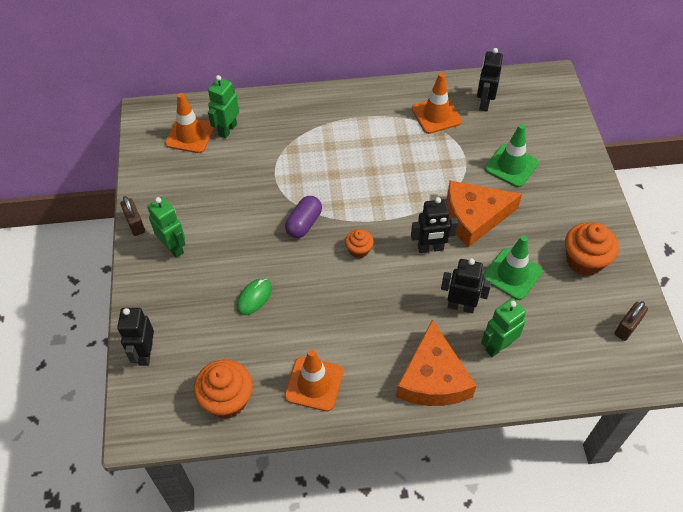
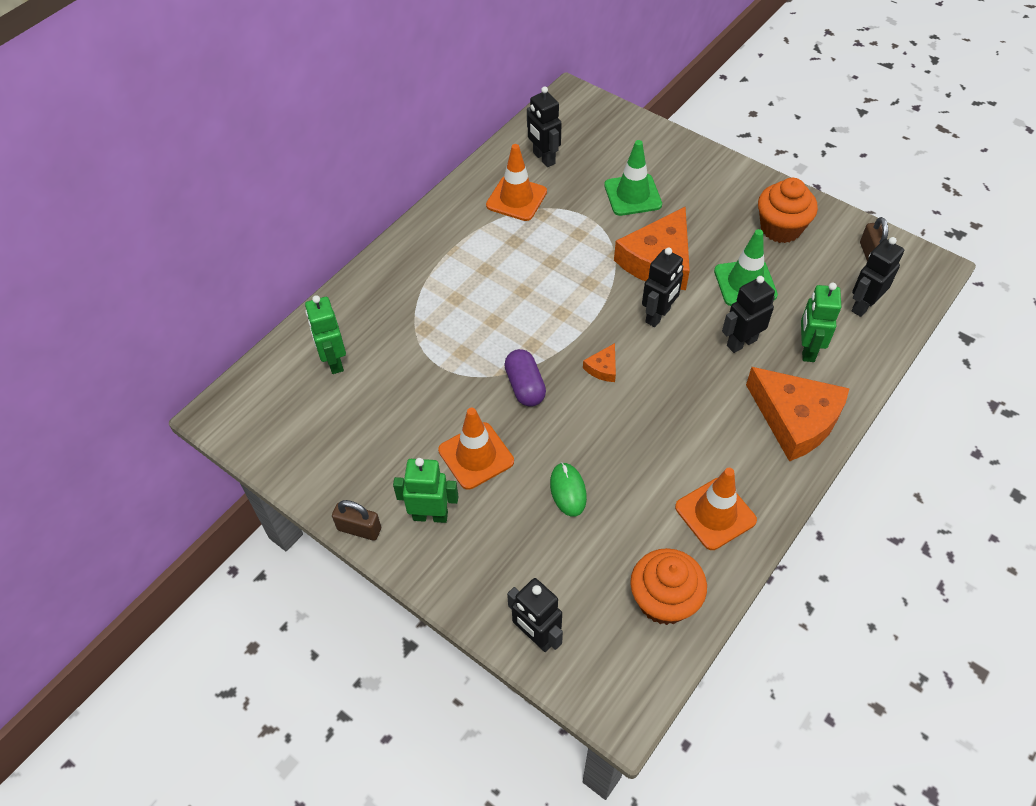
camera: 45 degrees left, 0 degrees up
orange traffic cone [165,93,214,153] -> orange traffic cone moved to [438,408,514,490]
orange cupcake [345,229,374,258] -> orange cheese [583,343,616,382]
none -> black robot [851,237,904,317]

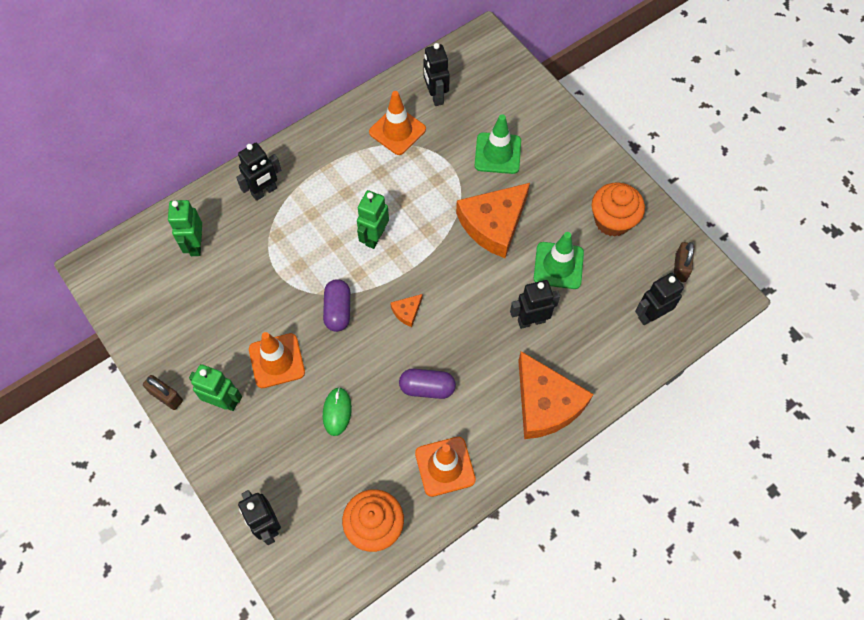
camera: 15 degrees right, 10 degrees up
black robot [642,247,683,327] -> black robot moved to [236,143,281,201]
green robot [801,283,841,362] -> green robot moved to [357,190,389,249]
none -> purple capsule [399,369,456,399]

